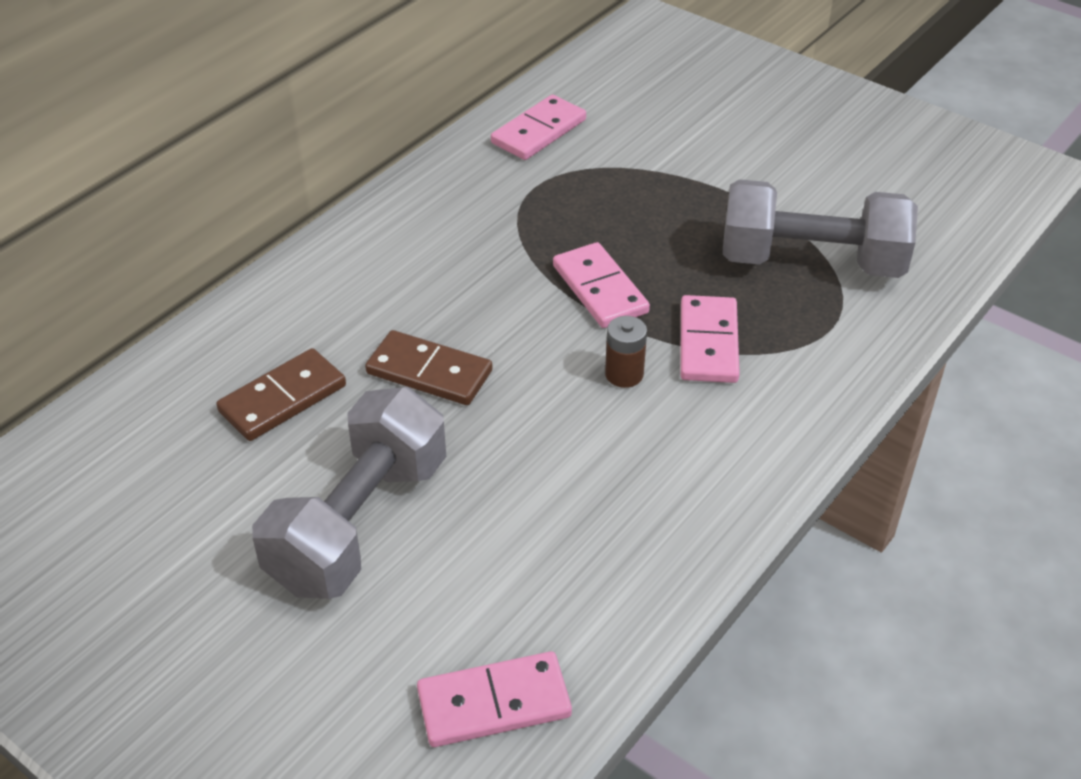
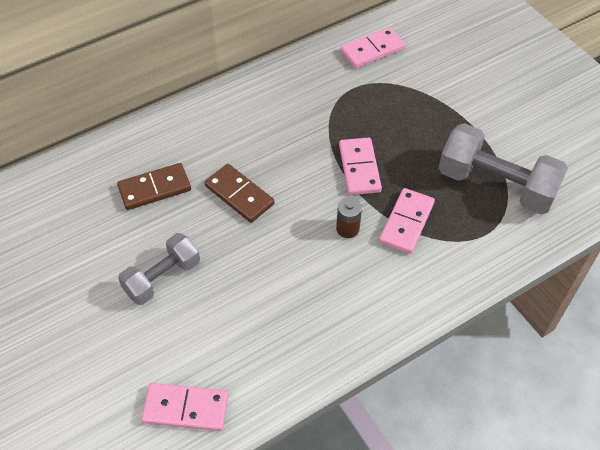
camera: 20 degrees right, 10 degrees up
grey dumbbell [252,387,446,599] -> grey dumbbell [118,233,200,305], size x0.63

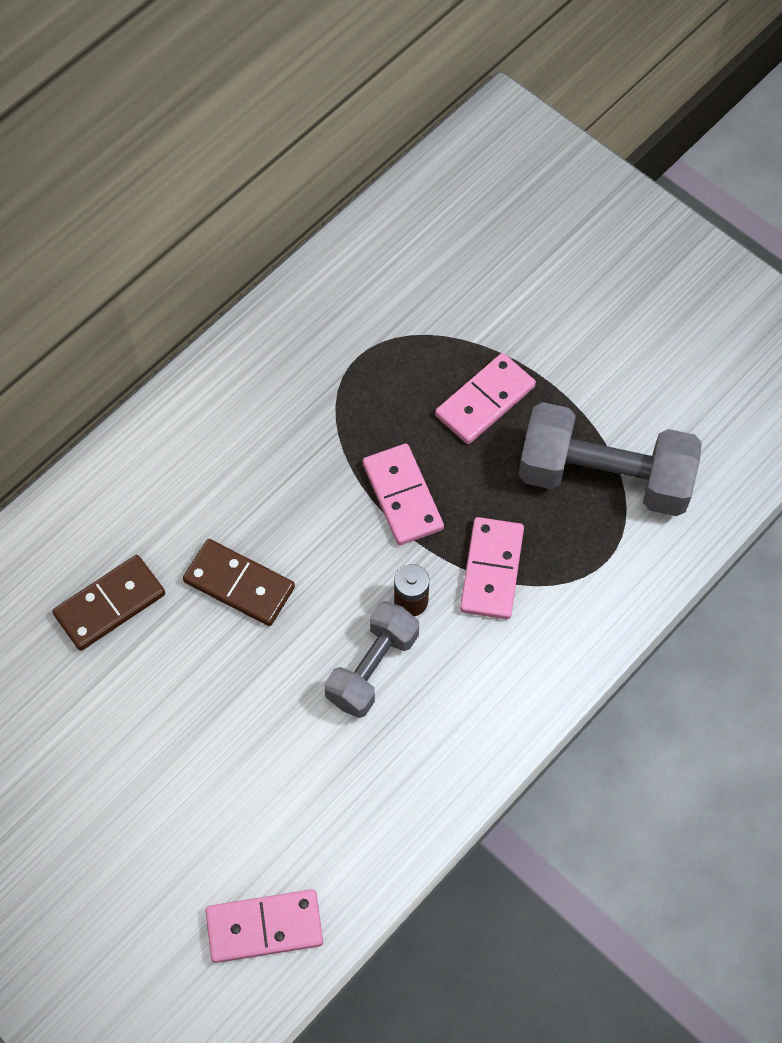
camera: 15 degrees left, 10 degrees up
grey dumbbell [118,233,200,305] -> grey dumbbell moved to [325,601,419,718]
pink domino [341,27,405,68] -> pink domino moved to [435,353,536,444]

